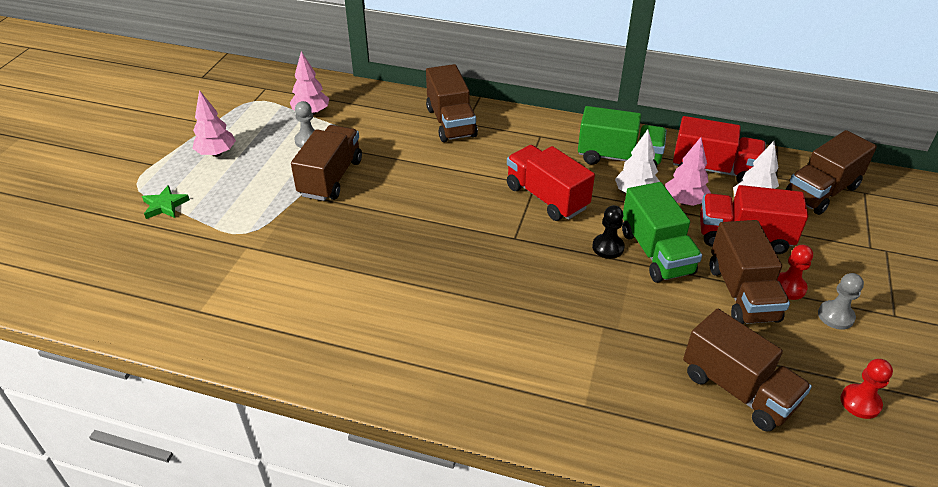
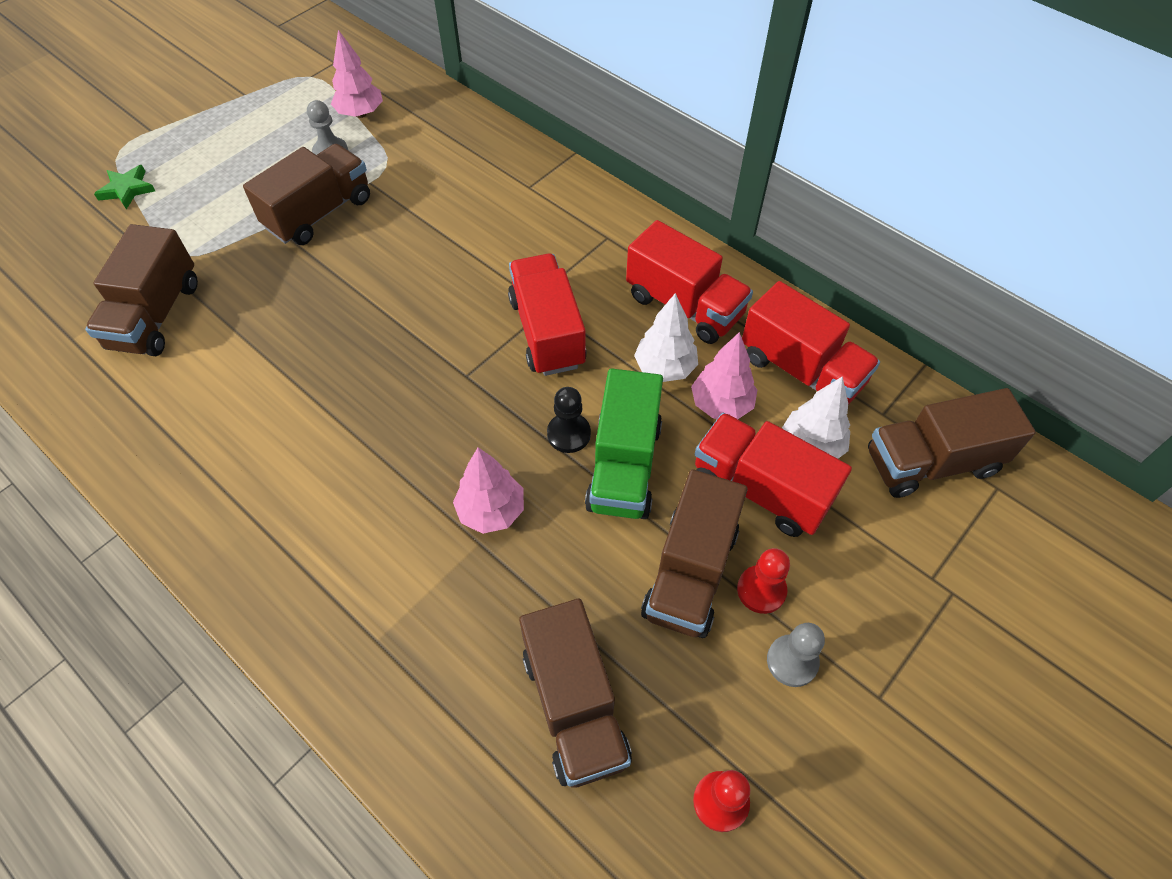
camera: 25 degrees right, 15 degrees up
pink tree [193,90,236,157] -> pink tree moved to [453,447,524,534]
brown truck [426,64,478,142] -> brown truck moved to [85,224,198,356]
green truck [578,106,667,168] -> red truck [626,220,753,344]

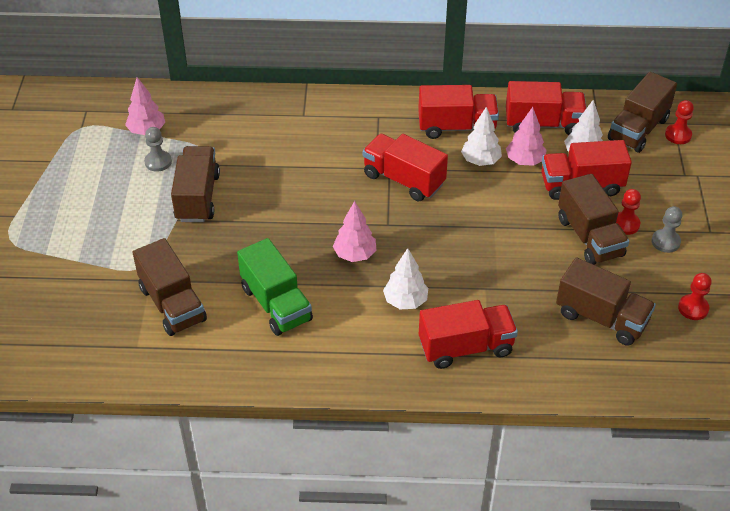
camera: 40 degrees left, 10 degrees down
green star [94,165,155,210] -> none
pink tree [453,447,524,534] -> pink tree moved to [333,201,376,262]
black pawn [547,387,591,453] -> none
green truck [585,368,663,519] -> green truck moved to [237,238,313,336]
none -> white tree [383,248,428,309]
none -> red truck [419,300,518,369]
none -> red pawn [665,100,694,144]

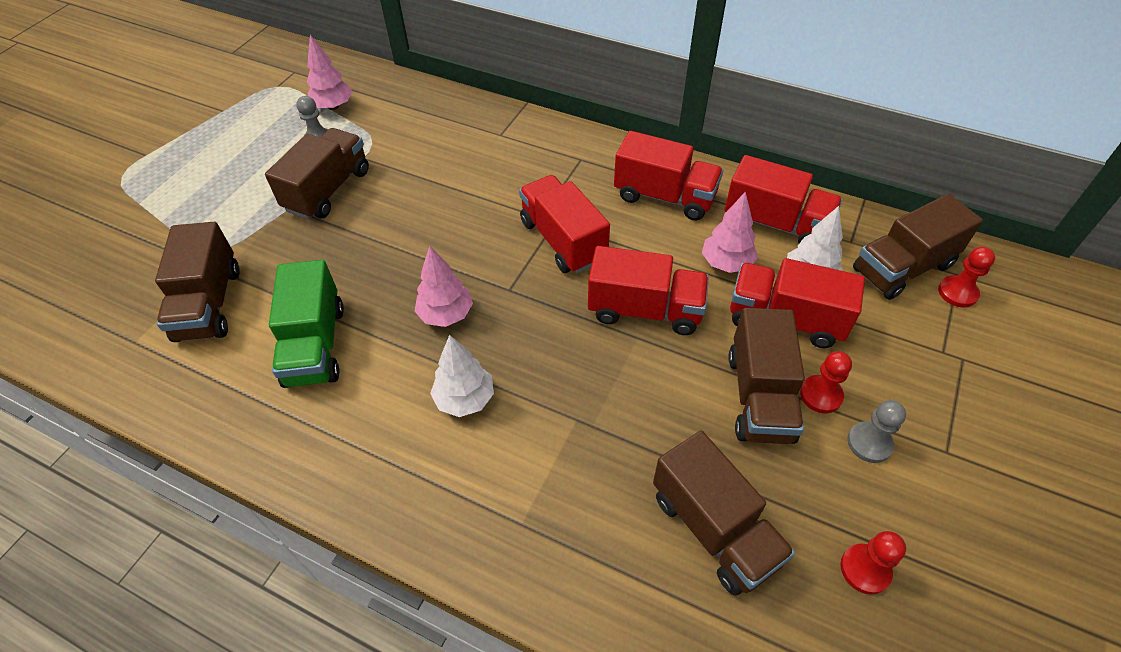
camera: 25 degrees right, 5 degrees up
red truck [419,300,518,369] -> red truck moved to [588,246,709,335]
white tree [461,107,502,166] -> none

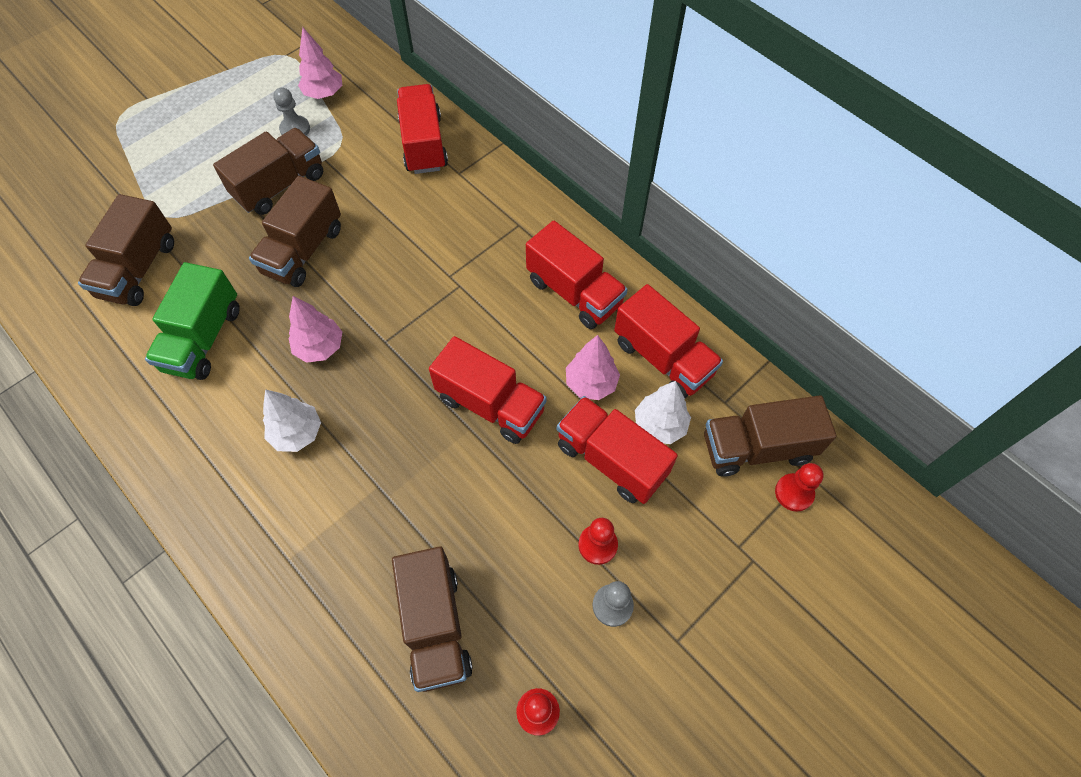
camera: 20 degrees right, 10 degrees up
red truck [519,175,610,273] -> red truck moved to [397,84,448,174]
brown truck [728,308,805,444] -> brown truck moved to [249,176,341,287]

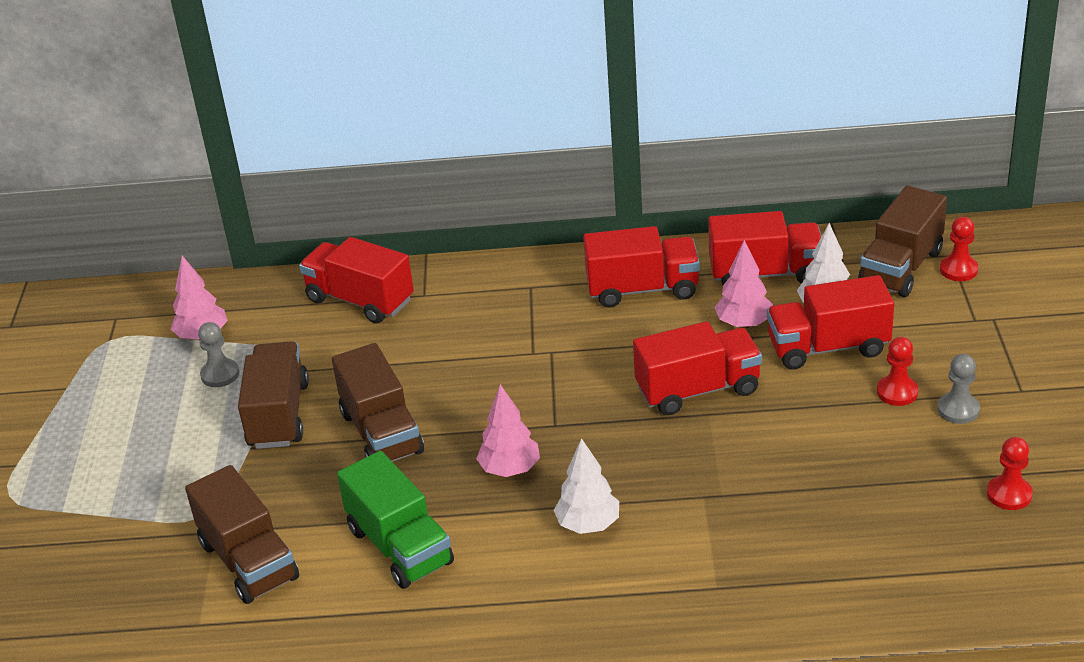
camera: 45 degrees left, 25 degrees down
brown truck [392,546,473,692] -> none

